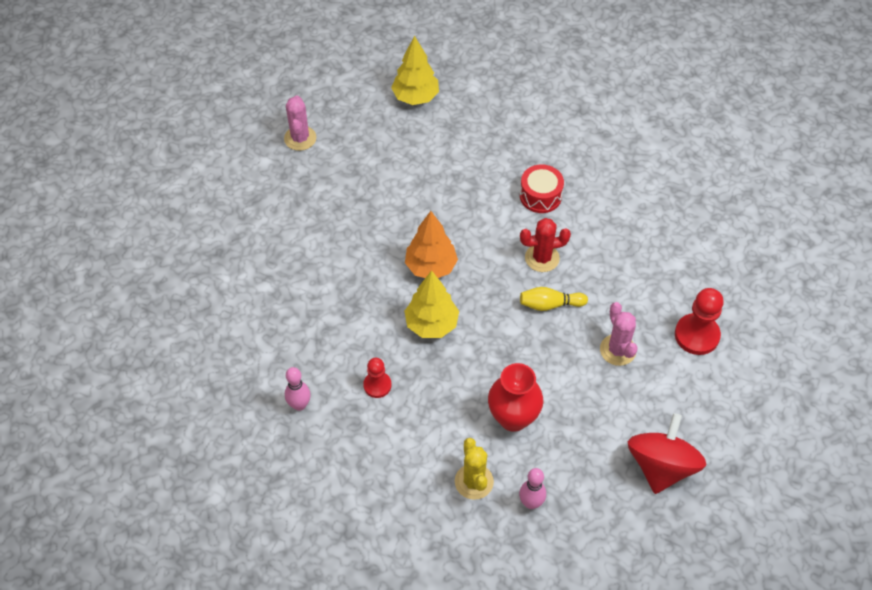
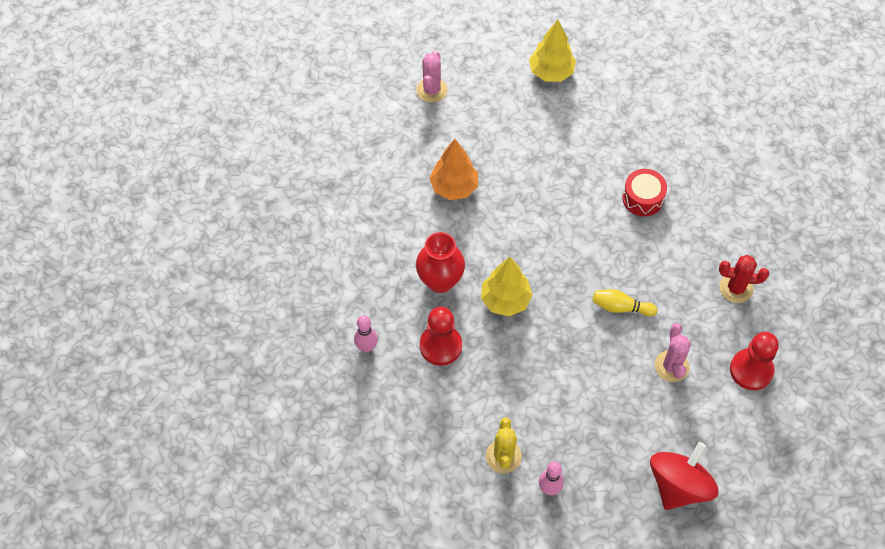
camera: 15 degrees right, 5 degrees up
red pawn [363,358,391,398] -> red pawn [420,307,462,366], size x1.63
orange tree [405,211,458,278] -> orange tree moved to [429,139,478,200]
red vase [488,363,544,432] -> red vase moved to [416,232,465,293]
red cactus [520,218,571,272] -> red cactus moved to [719,255,769,303]

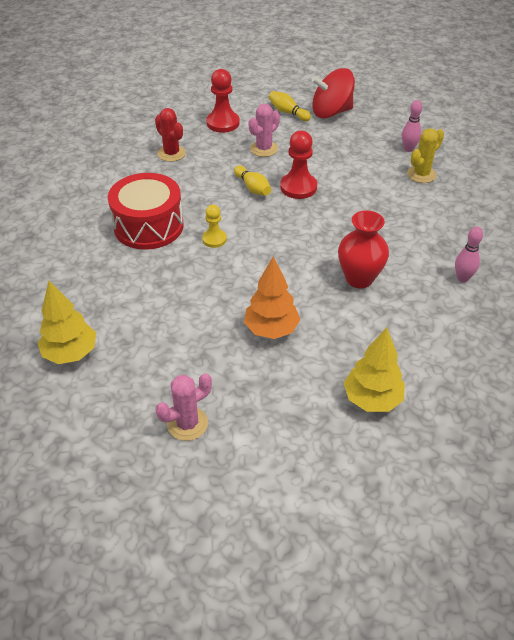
camera: 135 degrees left, 15 degrees down
red pawn [420,307,462,366] -> red pawn moved to [280,131,317,199]
yellow tree [481,257,533,316] -> yellow tree moved to [344,328,405,412]
red drum [622,169,667,216] -> red drum [108,173,184,250], size x1.74
none -> yellow pawn [202,205,227,248]
none -> yellow bowling pin [269,91,311,121]

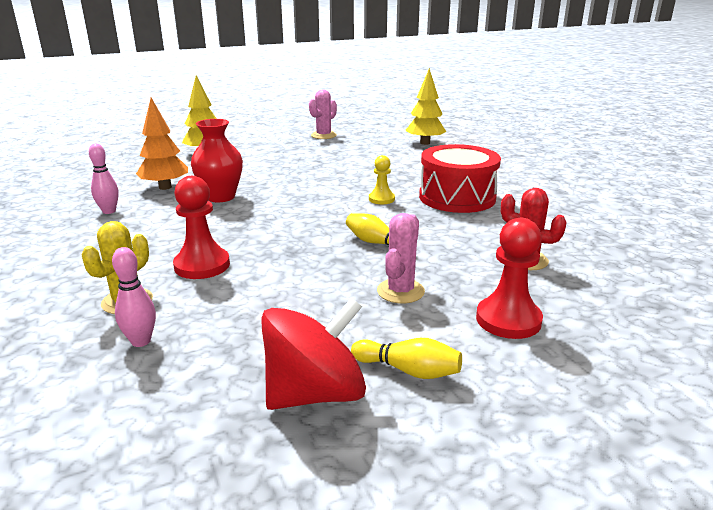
camera: 160 degrees right, 20 degrees down
orange tree [244,256,300,339] -> orange tree moved to [136,98,188,190]
red pawn [280,131,317,199] -> red pawn moved to [173,176,230,279]

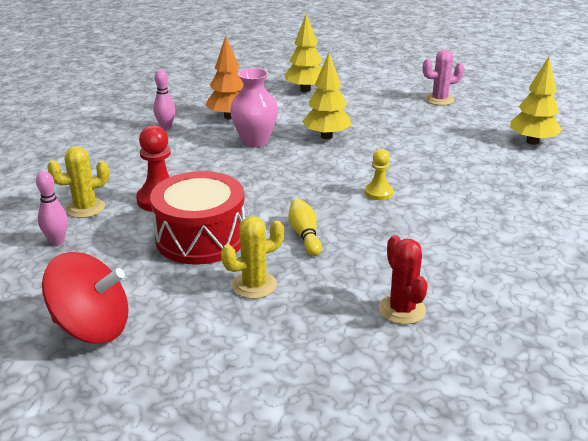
camera: 40 degrees right, 5 degrees up
red vase [191,119,243,202] -> pink vase [230,68,278,147]
yellow bowling pin [351,338,462,379] -> none
pink cactus [377,213,425,304] -> yellow cactus [221,216,284,299]
red drum [419,144,501,213] -> red drum moved to [150,171,245,265]
red pawn [476,218,543,339] -> none
none -> yellow tree [302,52,351,139]

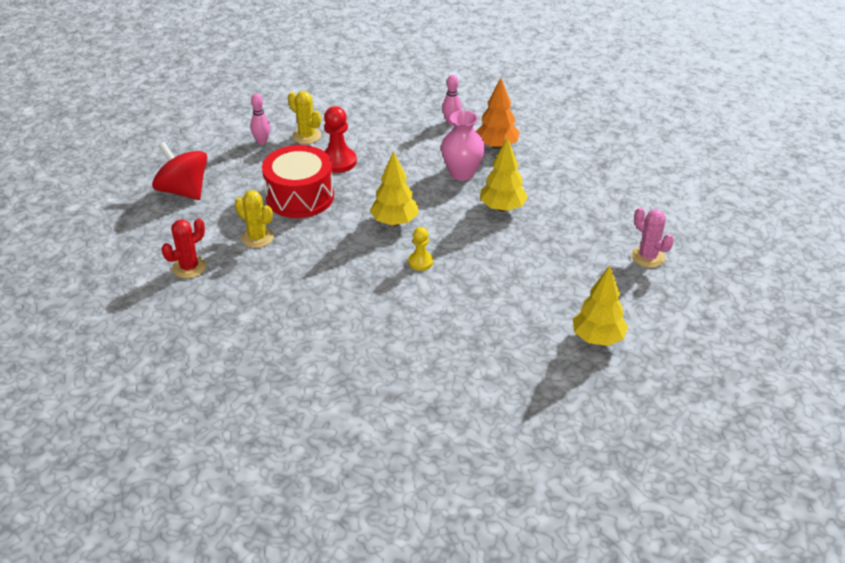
camera: 65 degrees right, 10 degrees up
red spinning top [42,252,129,344] -> red spinning top turned 150 degrees clockwise [152,142,207,200]
yellow tree [284,14,322,92] -> yellow tree moved to [370,151,419,226]
yellow bowling pin [289,198,322,256] -> none
red cactus [379,235,428,325] -> red cactus moved to [162,218,206,278]

